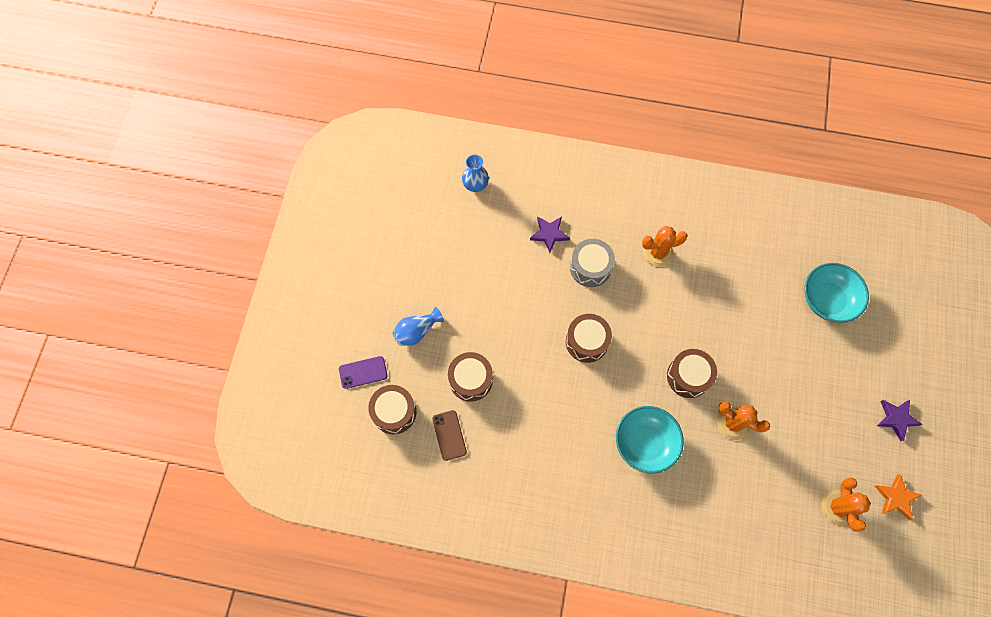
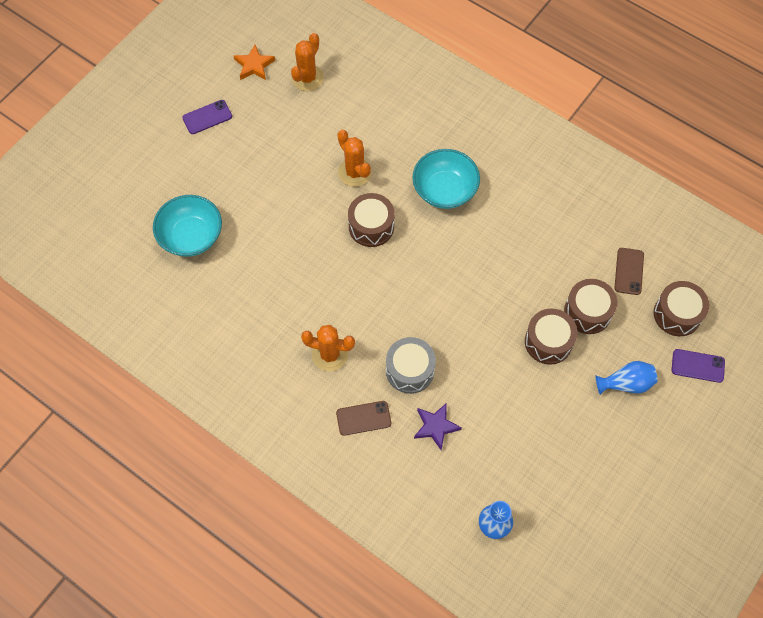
camera: 155 degrees left, 5 degrees down
brown drum [566,314,612,363] -> brown drum moved to [525,309,578,365]
purple star [877,400,923,441] -> purple phone [182,100,232,134]
none -> brown phone [336,401,391,436]

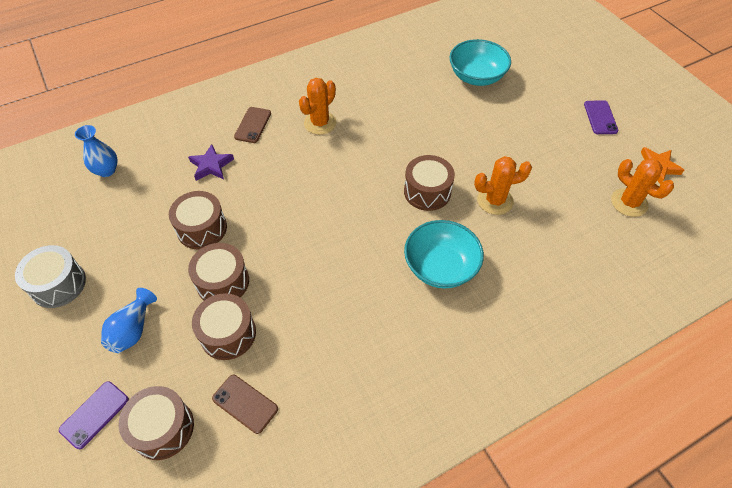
camera: 115 degrees right, 10 degrees down
grey drum [386,337,436,394] -> grey drum moved to [15,245,86,308]
none -> brown drum [169,191,227,249]

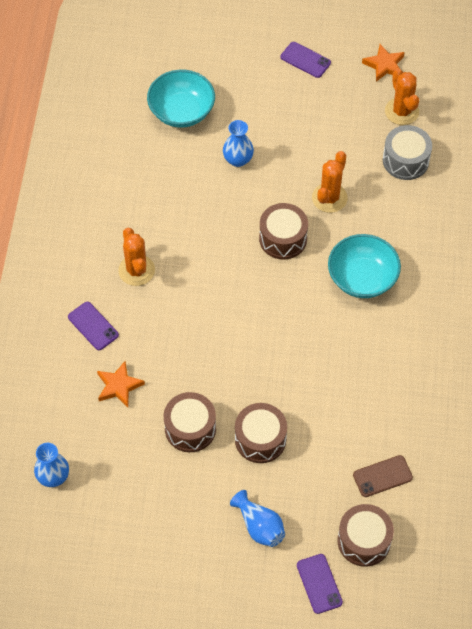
camera: 55 degrees left, 5 degrees up
grey drum [15,245,86,308] -> grey drum moved to [383,125,432,180]
purple star [188,144,234,181] -> orange star [97,361,145,407]
brown drum [192,293,256,360] -> none
brown phone [234,107,271,143] -> purple phone [68,302,119,350]
orange cactus [611,158,674,217] -> orange cactus turned 75 degrees clockwise [385,68,419,125]
none -> blue vase [223,120,254,167]

